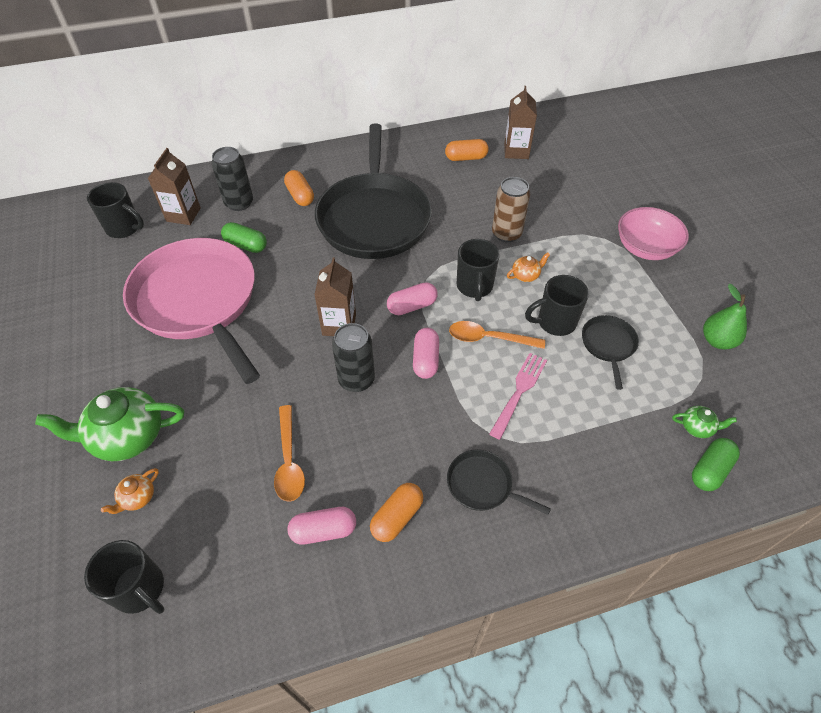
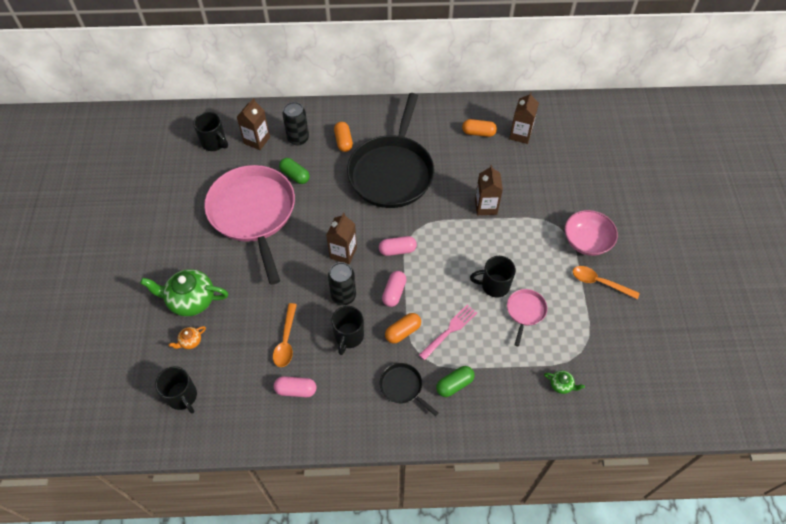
camera: 15 degrees right, 5 degrees up
orange capsule [370,483,423,542] -> orange capsule moved to [385,313,421,344]
orange spoon [449,321,545,349] -> orange spoon moved to [573,266,640,299]
black mug [457,239,499,301] -> black mug moved to [331,306,364,355]
brown can [492,177,530,242] -> brown carton [475,165,503,215]
orange teapot [507,252,550,282] -> none
black pan [582,315,639,390] -> pink pan [507,289,547,346]
green capsule [692,438,740,491] -> green capsule moved to [436,366,475,397]
green pear [703,284,747,349] -> none

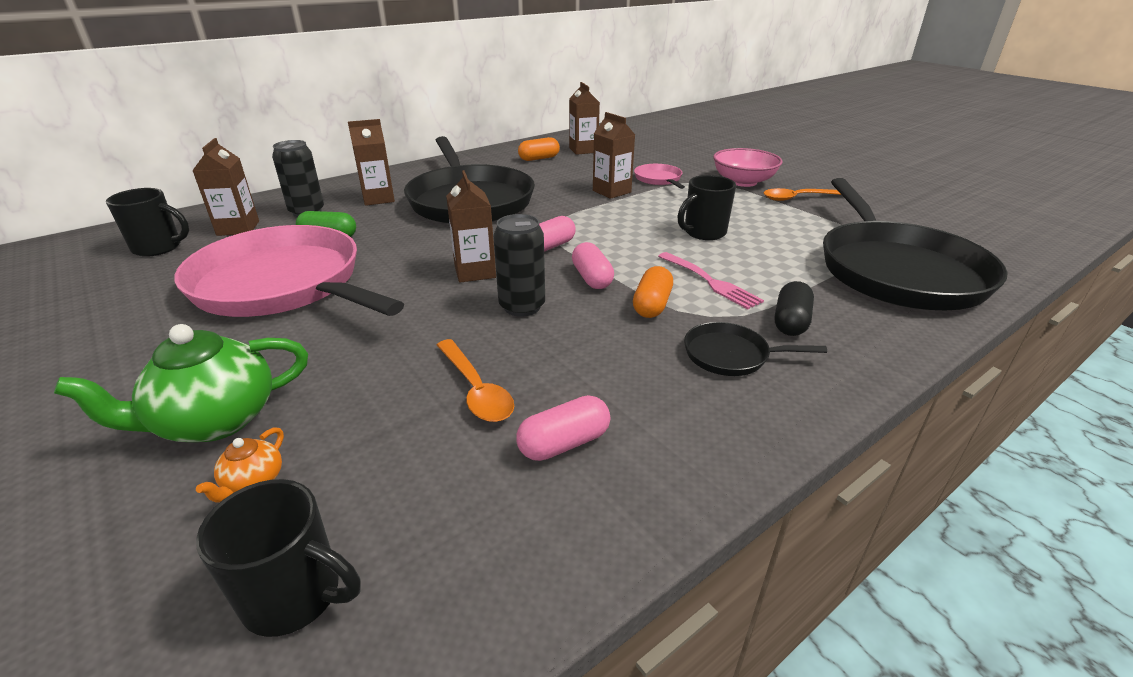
camera: 35 degrees left, 25 degrees down
black mug [331,306,364,355] -> none
orange capsule [334,122,353,152] -> brown carton [348,119,395,206]
pink fork [419,305,477,360] -> pink fork turned 135 degrees clockwise [658,252,764,309]
green capsule [436,366,475,397] -> black capsule [774,281,814,336]
pink pan [507,289,547,346] -> pink pan moved to [634,164,685,189]
green teapot [544,370,585,394] -> black pan [823,178,1008,310]

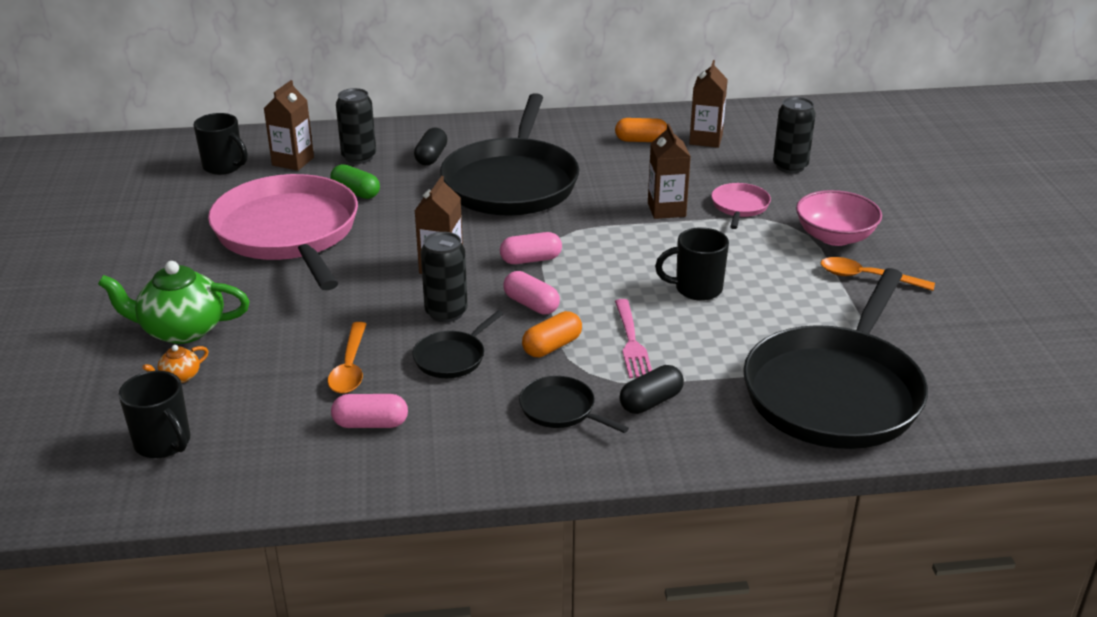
camera: 30 degrees right, 0 degrees up
brown carton [348,119,395,206] -> black capsule [414,128,447,165]
pink capsule [572,242,614,289] -> pink capsule turned 60 degrees counterclockwise [503,271,560,314]
none -> black pan [413,310,504,378]
none -> black can [773,97,816,173]

